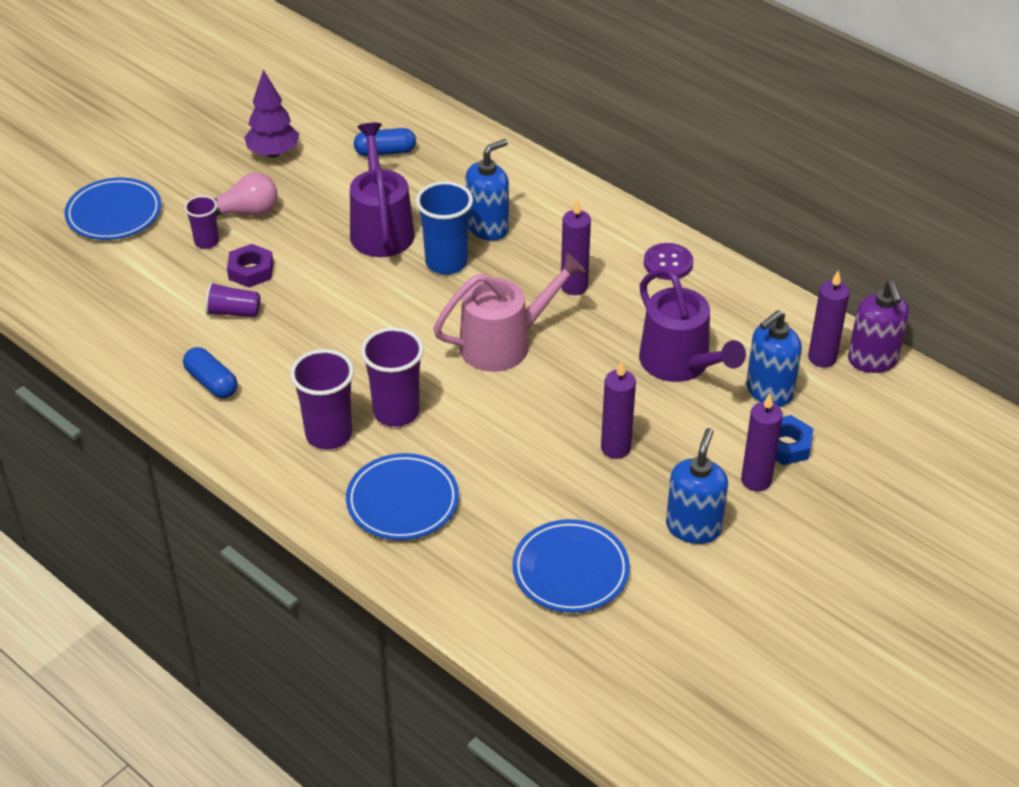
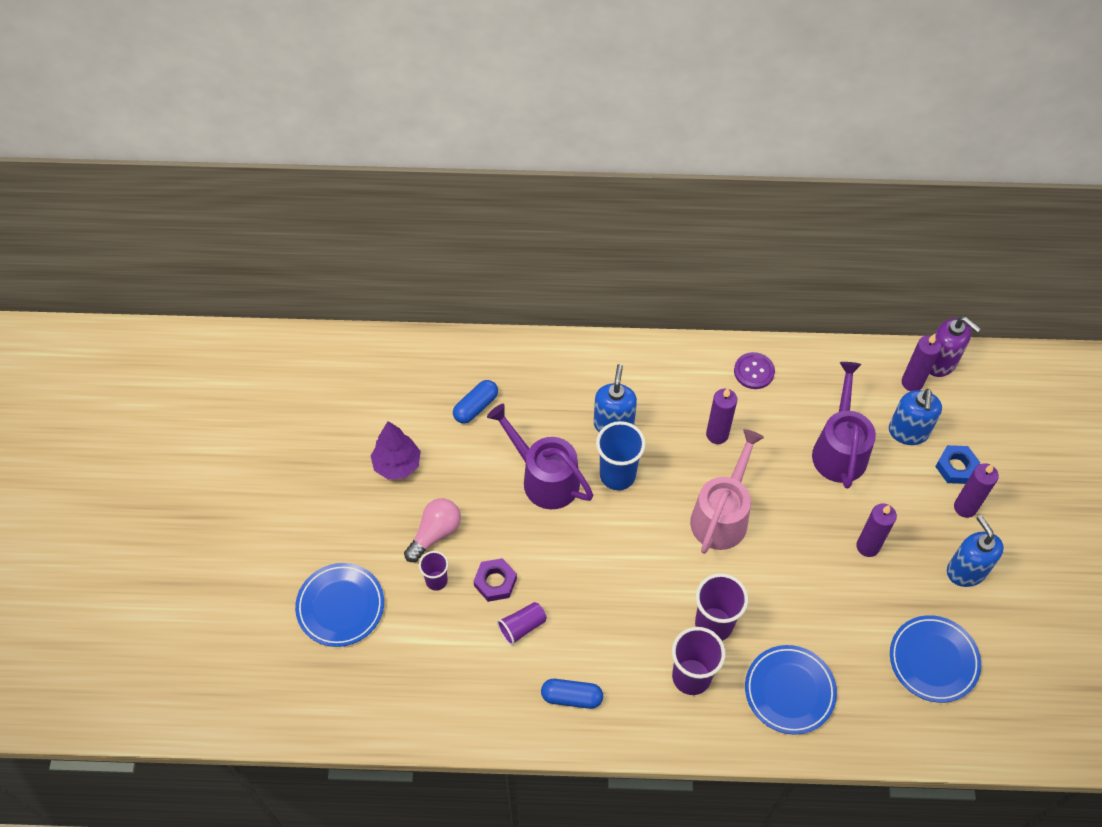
camera: 40 degrees left, 15 degrees up
purple watering can [639,267,746,382] -> purple watering can turned 105 degrees counterclockwise [812,362,876,489]

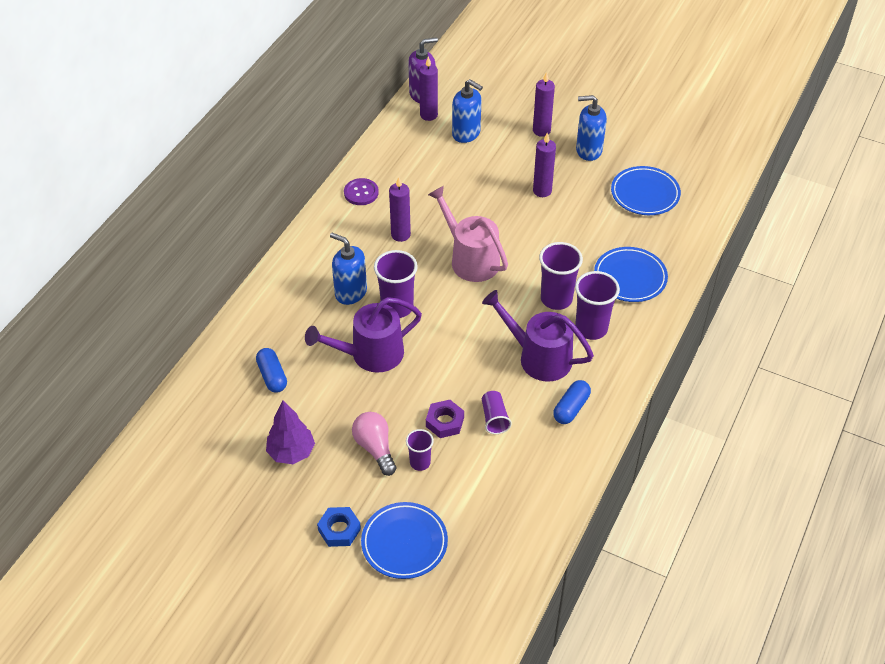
camera: 65 degrees left, 10 degrees down
blue cup [596,421,646,490] -> purple cup [374,250,418,318]
purple watering can [812,362,876,489] -> purple watering can moved to [482,290,594,382]
blue nut [935,445,980,484] -> blue nut moved to [317,507,361,547]

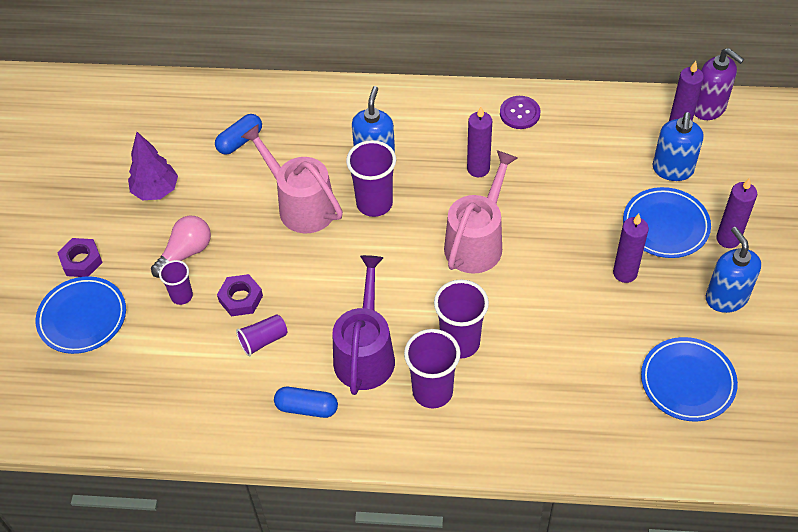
camera: 70 degrees right, 5 degrees up
purple watering can [305,297,422,373] -> pink watering can [241,124,343,233]
blue nut [317,507,361,547] -> purple nut [57,238,103,277]
blue plate [594,247,668,302] -> blue plate moved to [623,187,711,258]

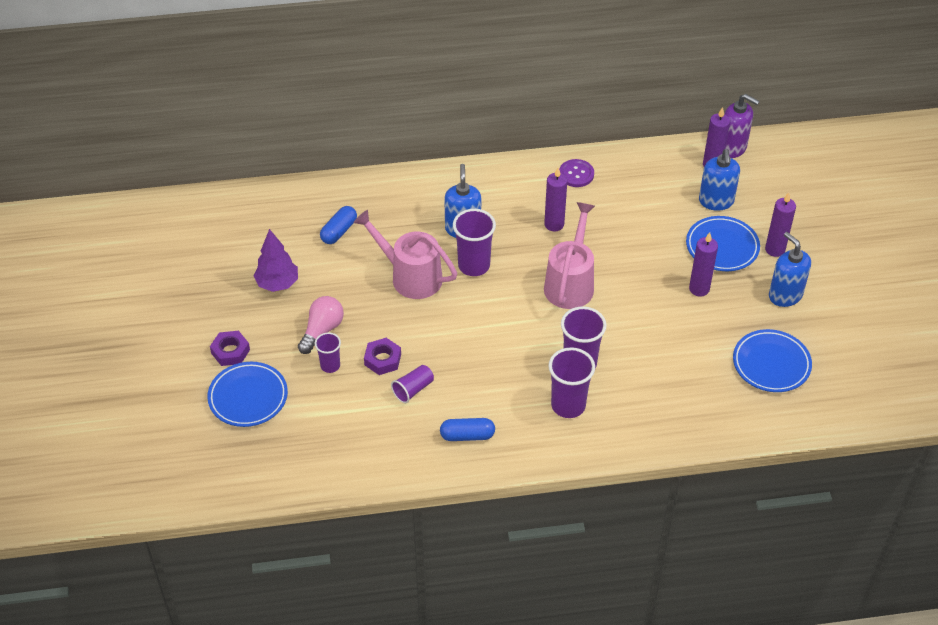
camera: 15 degrees left, 5 degrees down
purple watering can [333,255,395,395] -> none

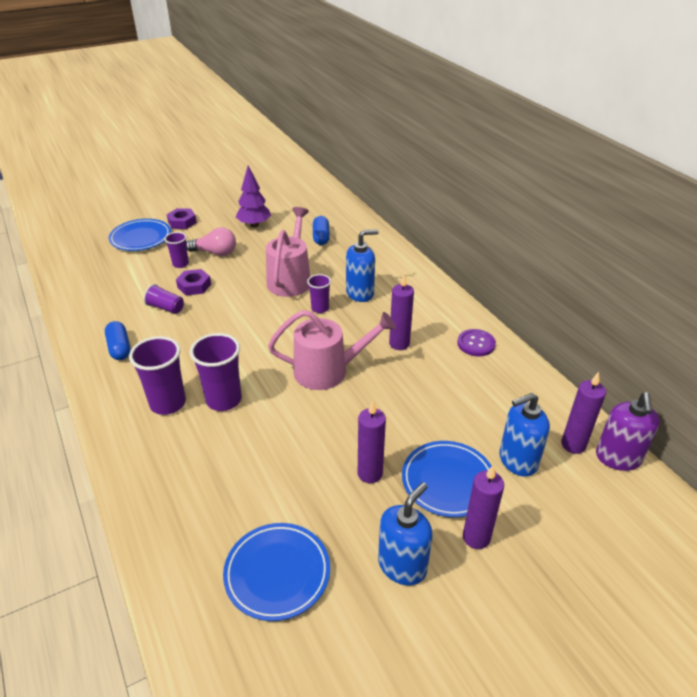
camera: 70 degrees right, 10 degrees down
blue capsule [320,206,357,244] -> blue capsule turned 75 degrees clockwise [313,216,330,245]
purple cup [453,209,496,276] -> purple cup [307,274,331,313], size x0.58

